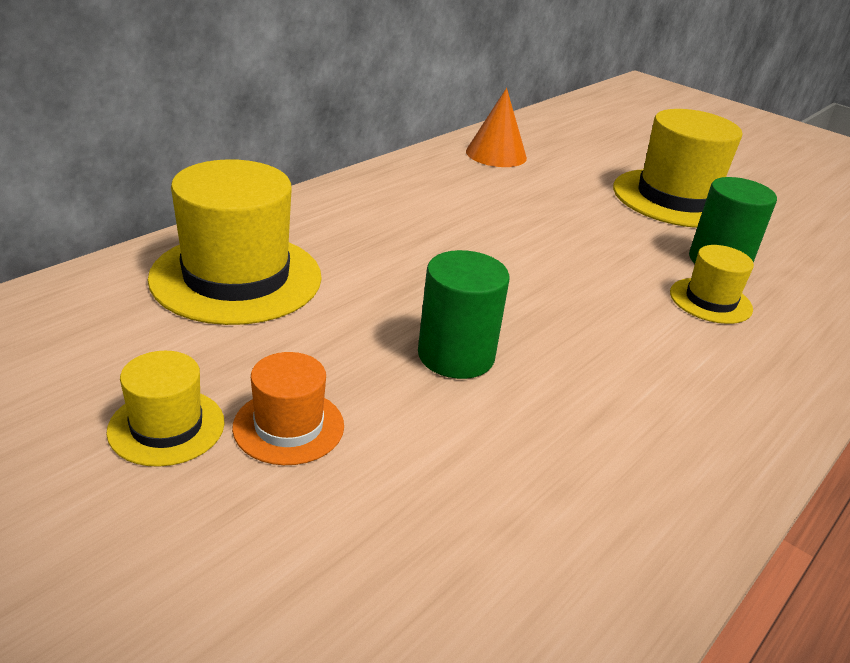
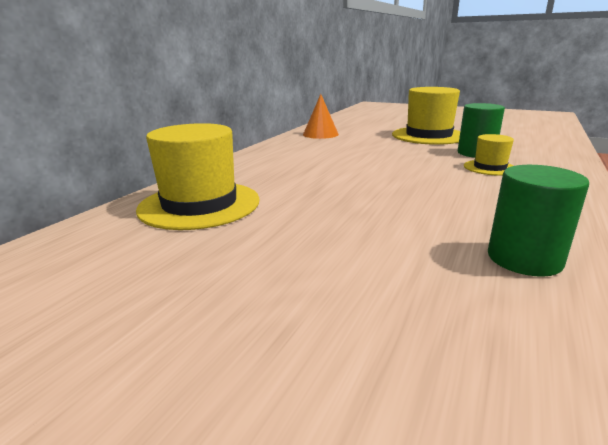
camera: 10 degrees left, 10 degrees down
yellow hat [106,351,225,467] -> none
orange hat [232,352,344,465] -> none
green cylinder [418,250,510,379] -> green cylinder moved to [488,165,589,277]

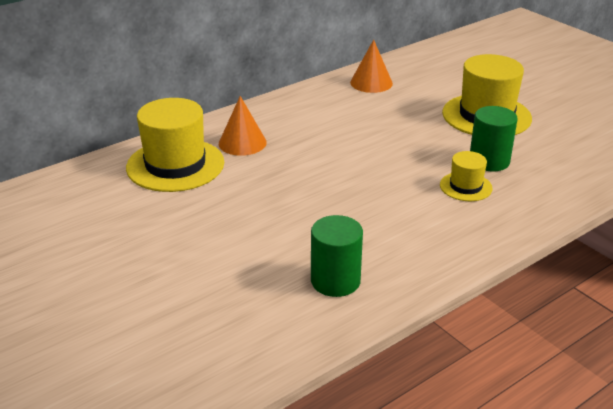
camera: 25 degrees right, 10 degrees up
none -> orange cone [219,96,267,156]

